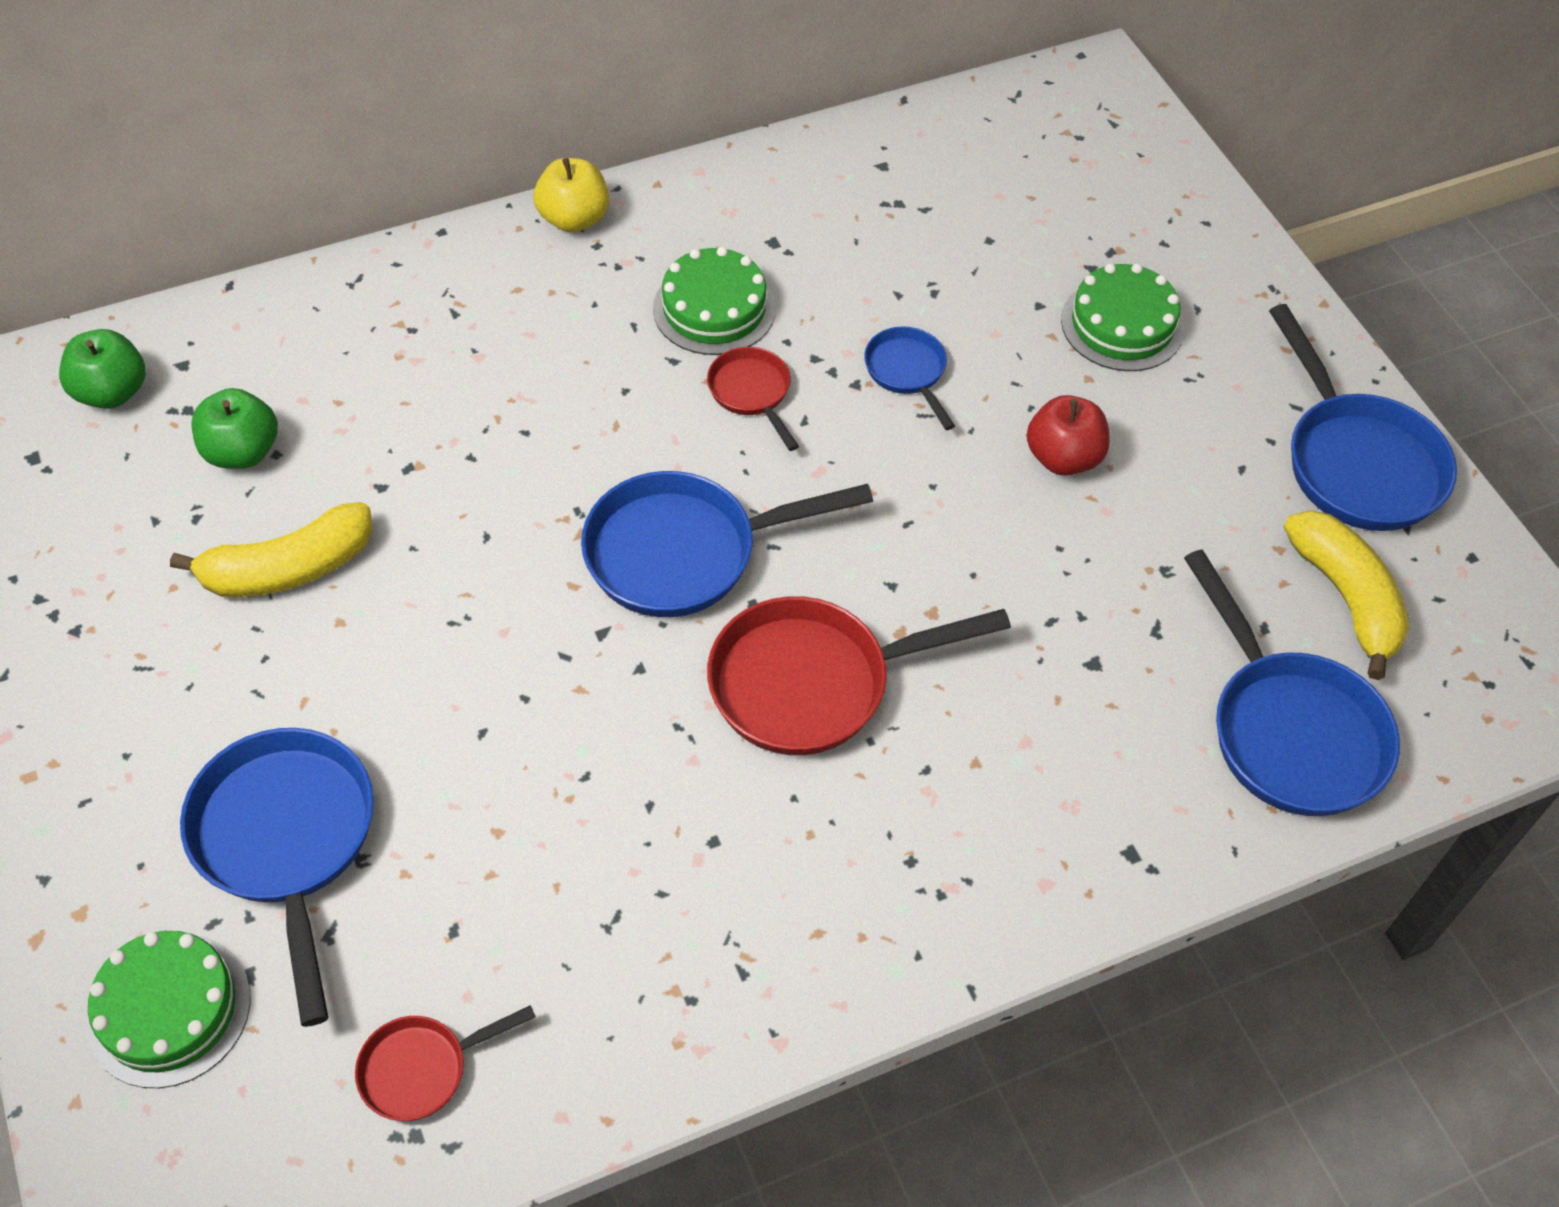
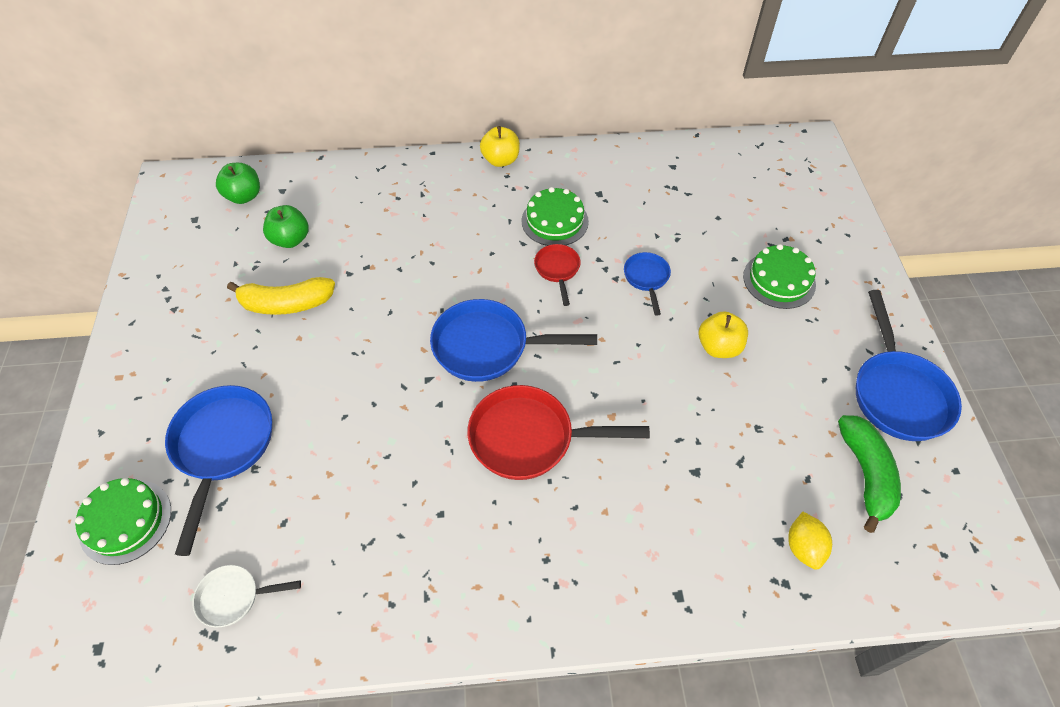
camera: 20 degrees right, 0 degrees up
red pan [355,1005,535,1121] -> white pan [192,565,301,627]
red apple [1027,395,1110,476] -> yellow apple [699,311,748,358]
blue pan [1184,549,1400,816] -> yellow lemon [788,512,832,570]
yellow banana [1284,510,1409,680] -> green banana [838,415,901,533]

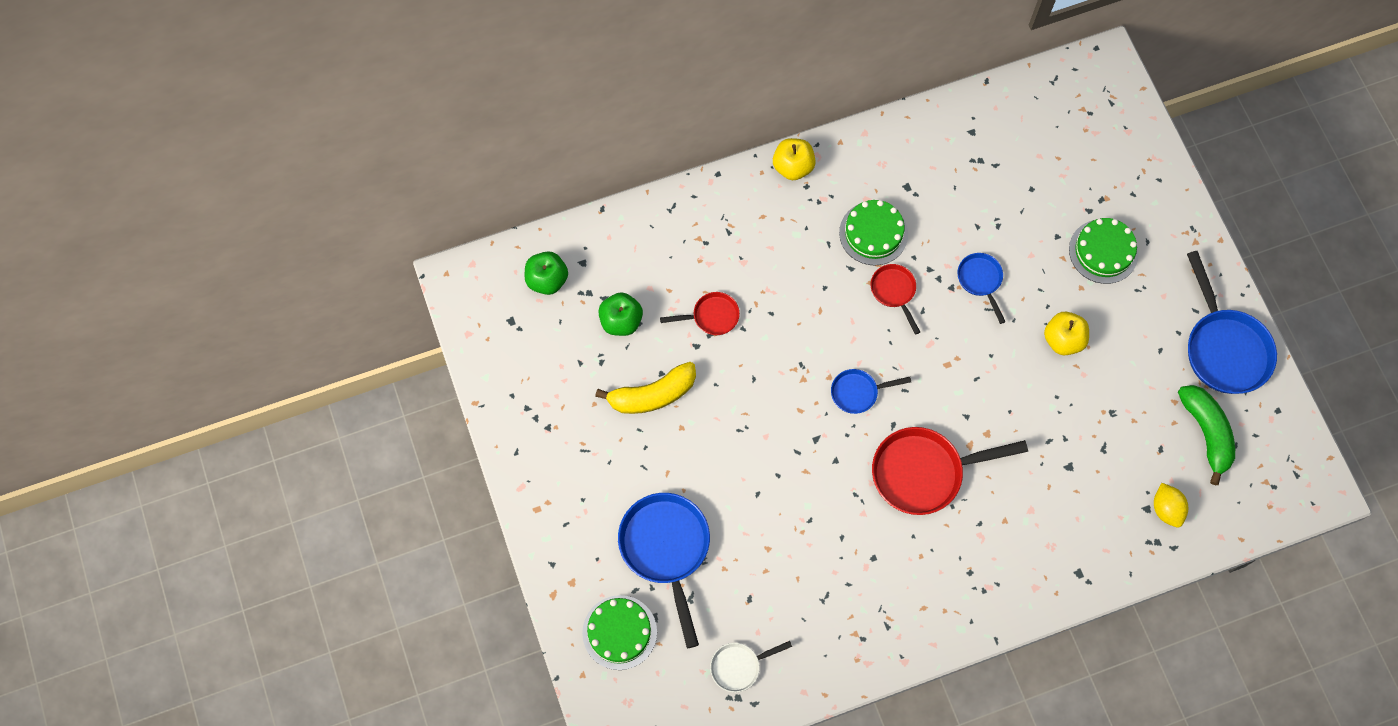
camera: 15 degrees left, 15 degrees up
blue pan [430,299,597,382] -> blue pan [831,369,911,414], size x0.53
none -> red pan [660,292,740,335]

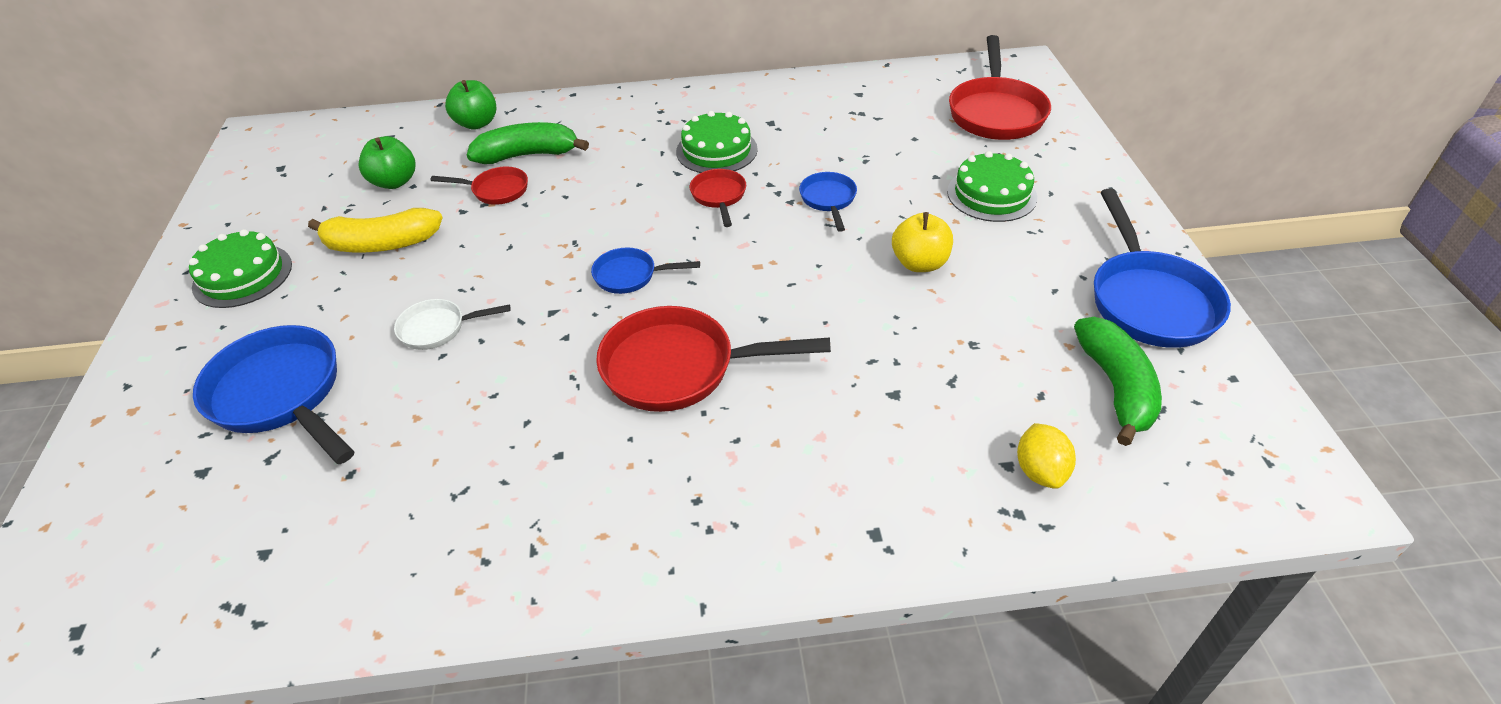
camera: 15 degrees right, 25 degrees down
green apple [525,251,568,295] -> green apple moved to [445,80,496,129]
green cake [582,595,657,670] -> green cake moved to [189,229,292,308]
blue pan [618,493,710,648] -> blue pan turned 45 degrees counterclockwise [193,325,354,464]
white pan [710,641,792,692] -> white pan moved to [394,299,511,350]
yellow apple [773,138,816,180] -> none
none -> green banana [467,122,589,164]
none -> red pan [949,35,1051,140]

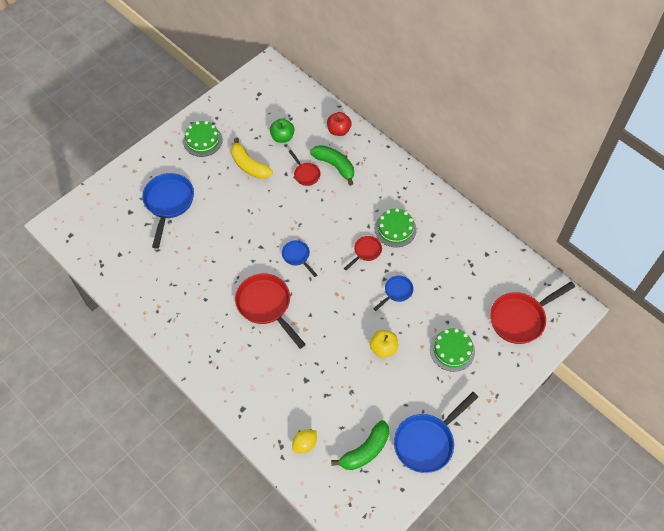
camera: 50 degrees right, 15 degrees up
white pan [394,299,511,350] -> none
green apple [445,80,496,129] -> red apple [327,112,352,136]

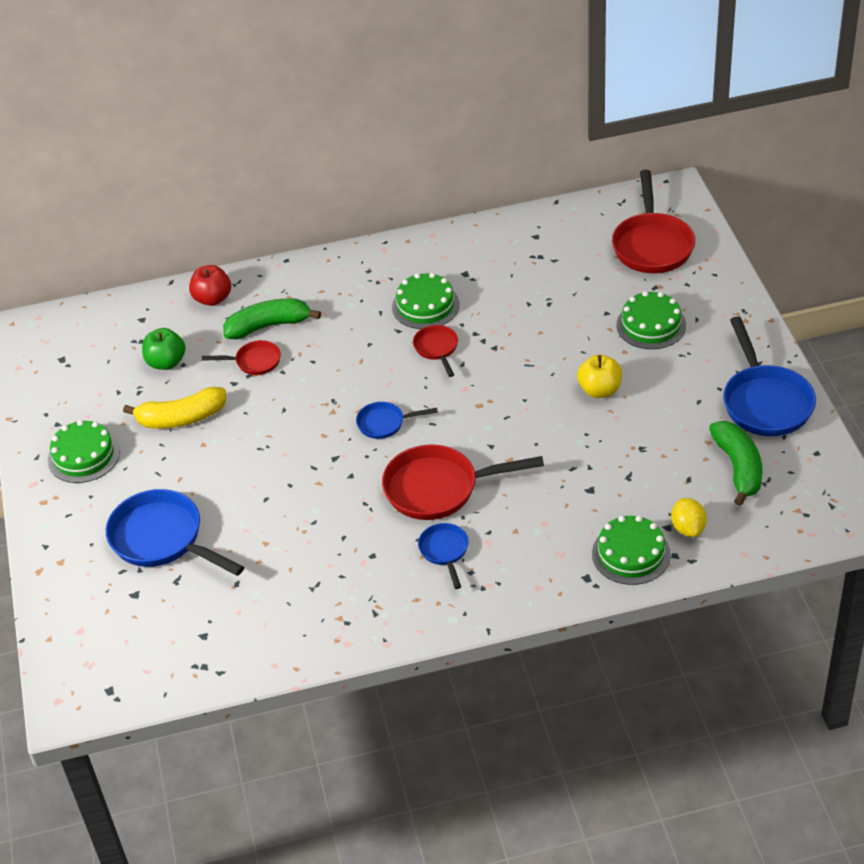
camera: 55 degrees left, 15 degrees down
blue pan [373,276,414,311] -> blue pan moved to [418,523,469,589]
none -> green cake [592,516,671,585]

